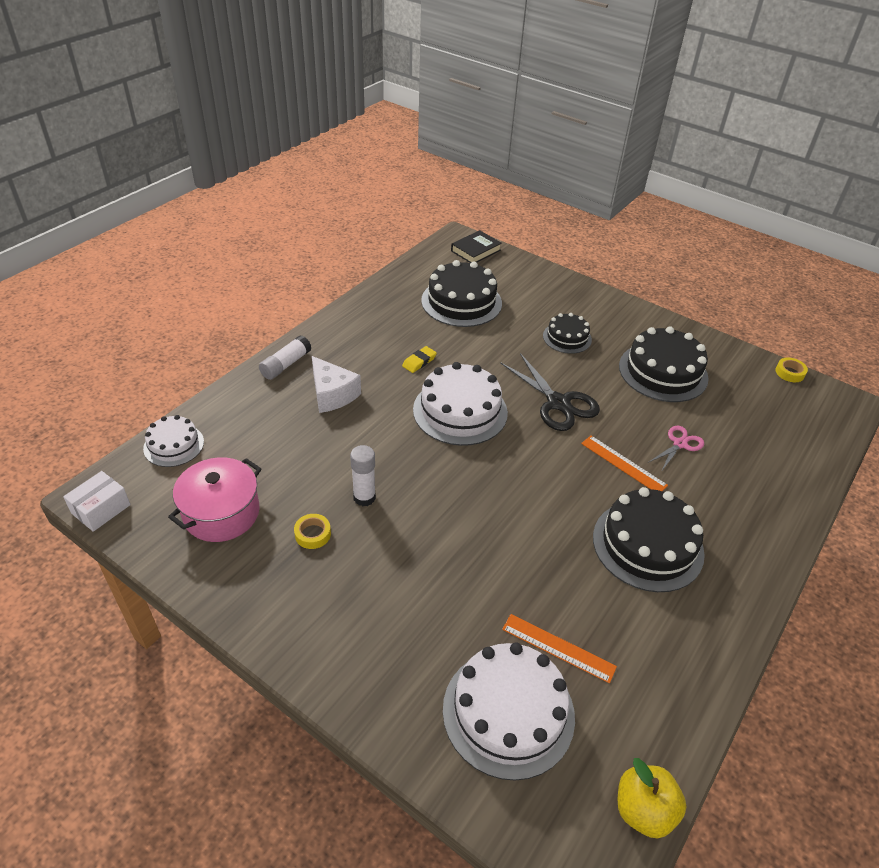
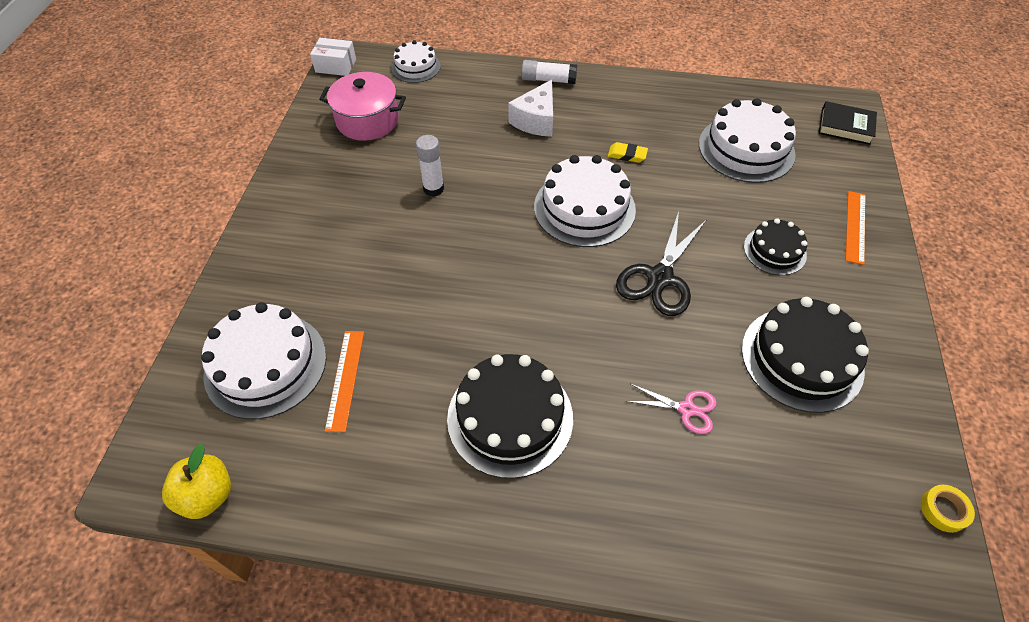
camera: 65 degrees right, 10 degrees up
yellow tape [294,514,331,549] -> none
black cake [421,260,502,327] -> white cake [699,98,796,183]
orange ruler [581,436,668,491] -> orange ruler moved to [845,191,866,265]

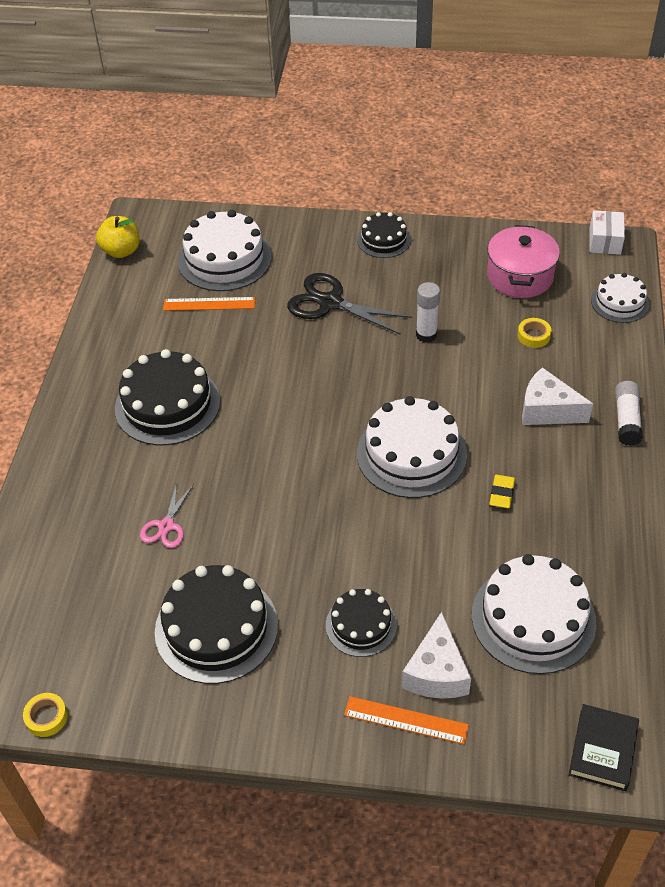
camera: 90 degrees right, 5 degrees down
black scissors [616,211,707,316] -> black scissors moved to [287,273,412,335]
none -> black cake [357,212,411,258]
none -> white cheese [402,612,471,698]
none -> yellow tape [518,318,551,348]

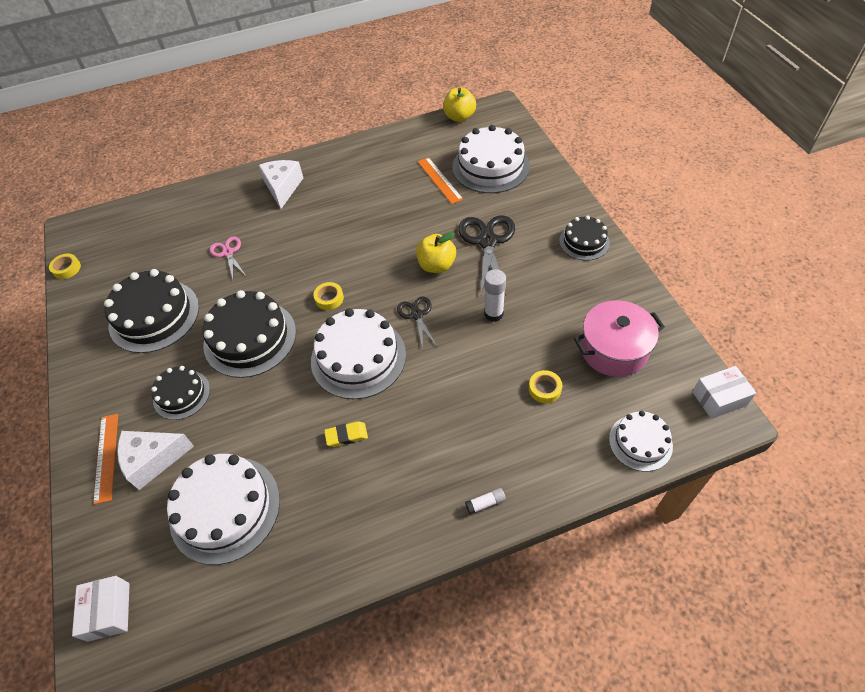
camera: 65 degrees right, 5 degrees up
black cake [115,349,220,445] -> black cake moved to [203,290,296,378]
pink scissors [140,482,194,548] -> pink scissors turned 75 degrees clockwise [209,236,247,279]
white cheese [522,367,593,425] -> white cheese moved to [258,160,303,209]
black book [569,704,639,791] -> white box [72,576,130,642]
white glue stick [615,381,643,446] -> white glue stick [465,488,506,515], size x0.56
none -> yellow tape [313,282,344,310]
none -> black scissors [397,297,437,349]
none -> yellow apple [416,232,456,273]

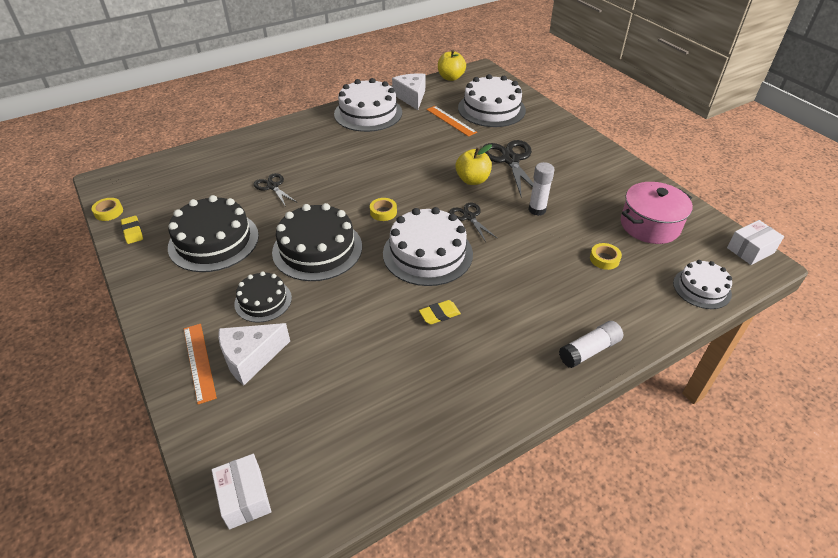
camera: 15 degrees left, 10 degrees down
white cake [167,454,280,565] -> white cake moved to [334,78,402,132]
pink scissors [209,236,247,279] -> black scissors [254,173,298,207]
white cheese [258,160,303,209] -> white cheese moved to [392,73,425,110]
white glue stick [465,488,506,515] -> white glue stick [559,321,623,368], size x1.79
black cake [559,216,610,261] -> none
none -> yellow eraser [121,216,143,244]

